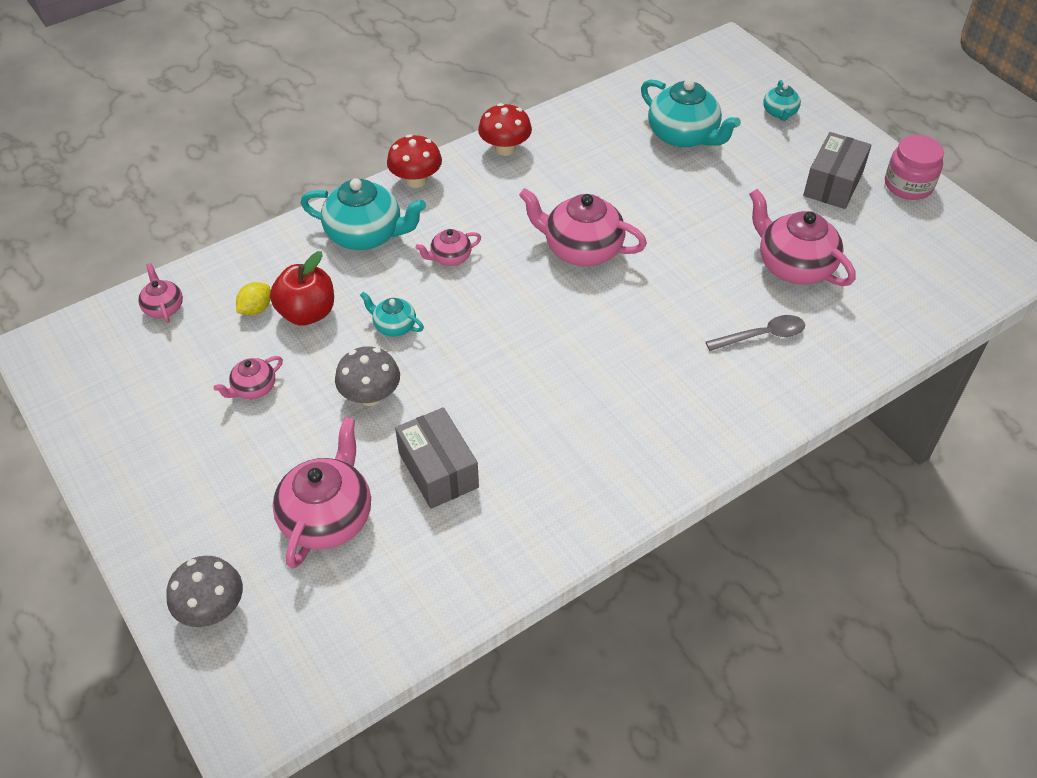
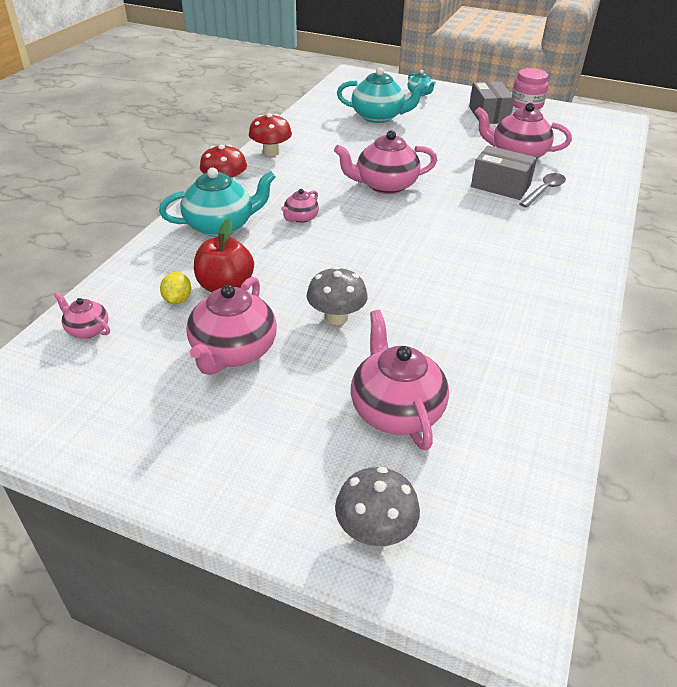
camera: 35 degrees left, 10 degrees down
pink teapot [213,356,283,399] -> pink teapot [186,277,277,375], size x1.94
turquoise teapot [360,292,424,337] -> none
grey box [395,407,479,509] -> grey box moved to [471,146,537,200]

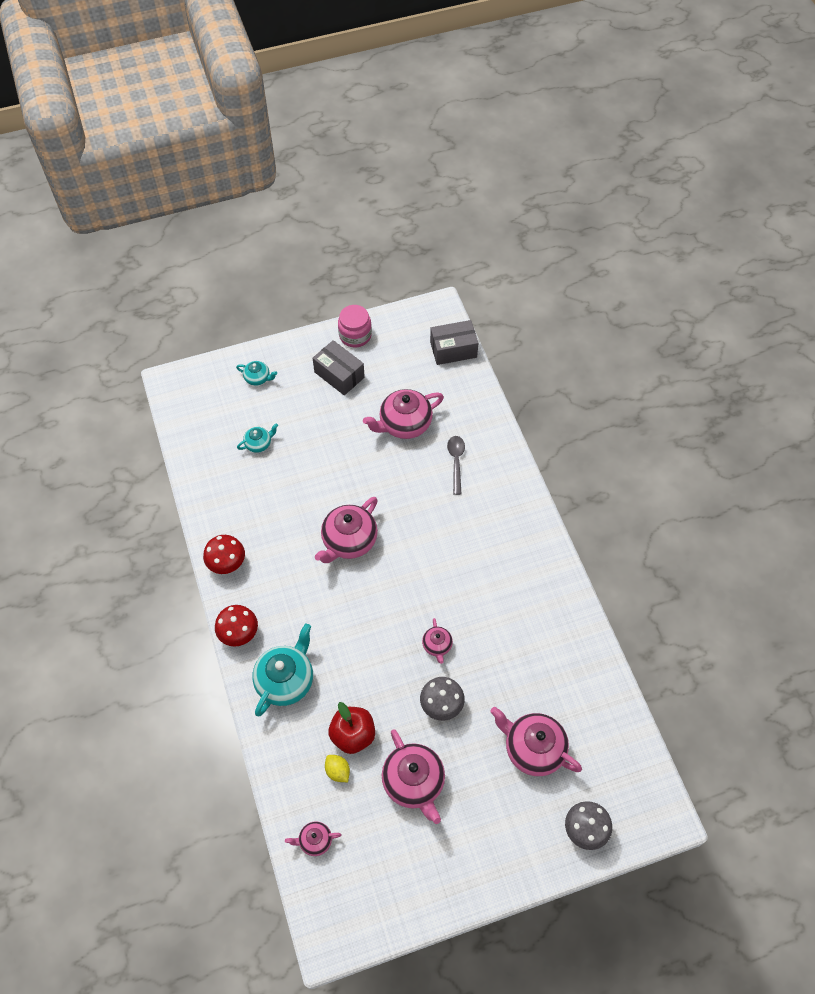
camera: 40 degrees left, 20 degrees up
pink teapot [281,189,319,223] -> pink teapot moved to [422,618,453,664]
turquoise teapot [337,67,427,123] -> turquoise teapot [237,423,278,453], size x0.52
grey box [471,146,537,200] -> grey box moved to [430,320,478,365]

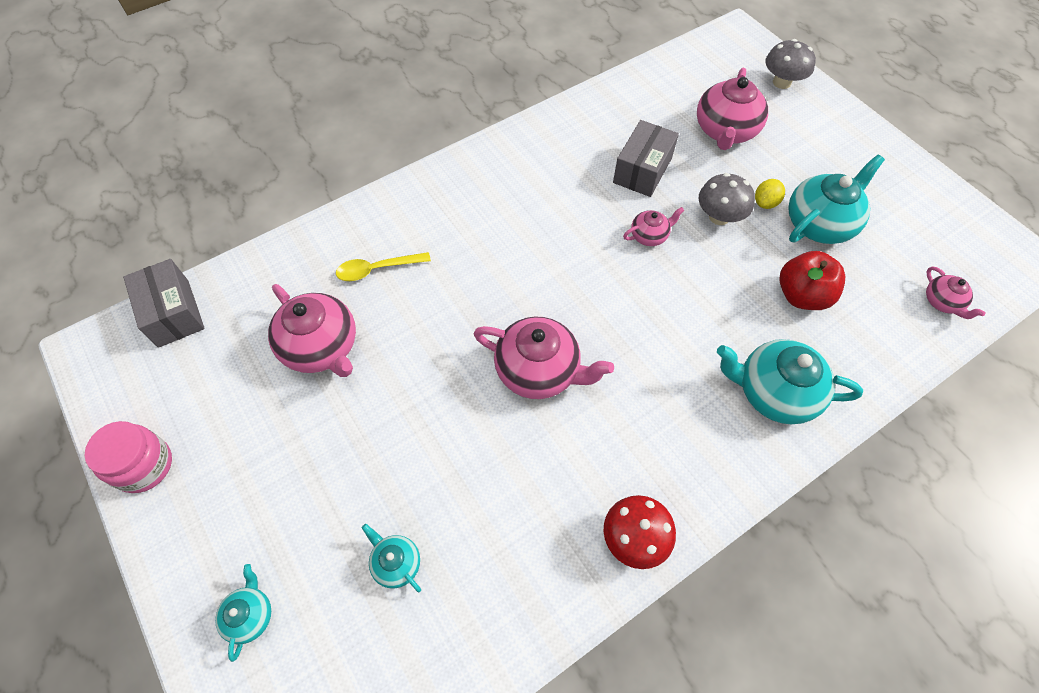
camera: 105 degrees left, 0 degrees up
red mushroom [215,605,258,647] -> none
grey box [312,340,365,395] -> grey box moved to [613,120,679,197]
yellow lemon [325,755,350,782] -> yellow lemon moved to [755,179,785,209]
pink teapot [382,729,445,824] -> turquoise teapot [788,155,885,244]
grey spoon [447,436,465,495] -> yellow spoon [336,252,431,281]

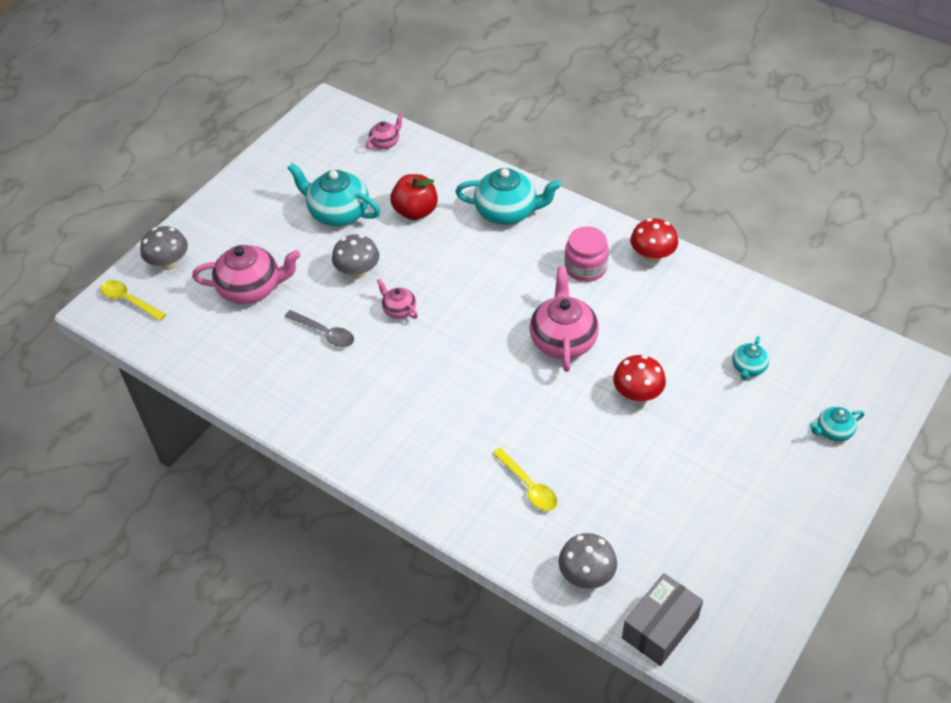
camera: 110 degrees left, 10 degrees down
pink jar [85,421,172,493] -> pink jar moved to [565,226,609,282]
pink teapot [268,284,356,377] -> none
grey box [613,120,679,197] -> grey spoon [285,310,354,347]
turquoise teapot [717,339,863,424] -> turquoise teapot turned 75 degrees counterclockwise [455,168,561,225]
yellow lemon [755,179,785,209] -> none
none -> yellow spoon [101,280,166,321]
none -> grey mushroom [558,533,617,589]
none -> red mushroom [613,355,666,403]

